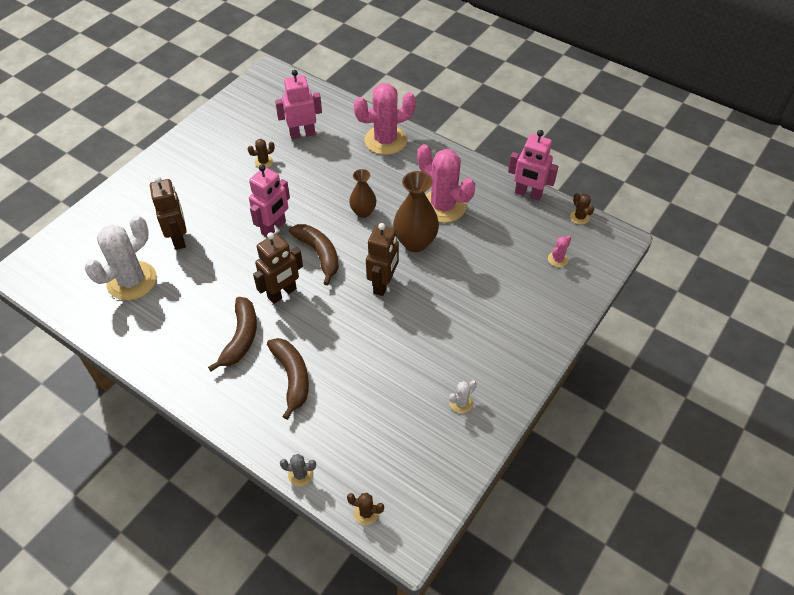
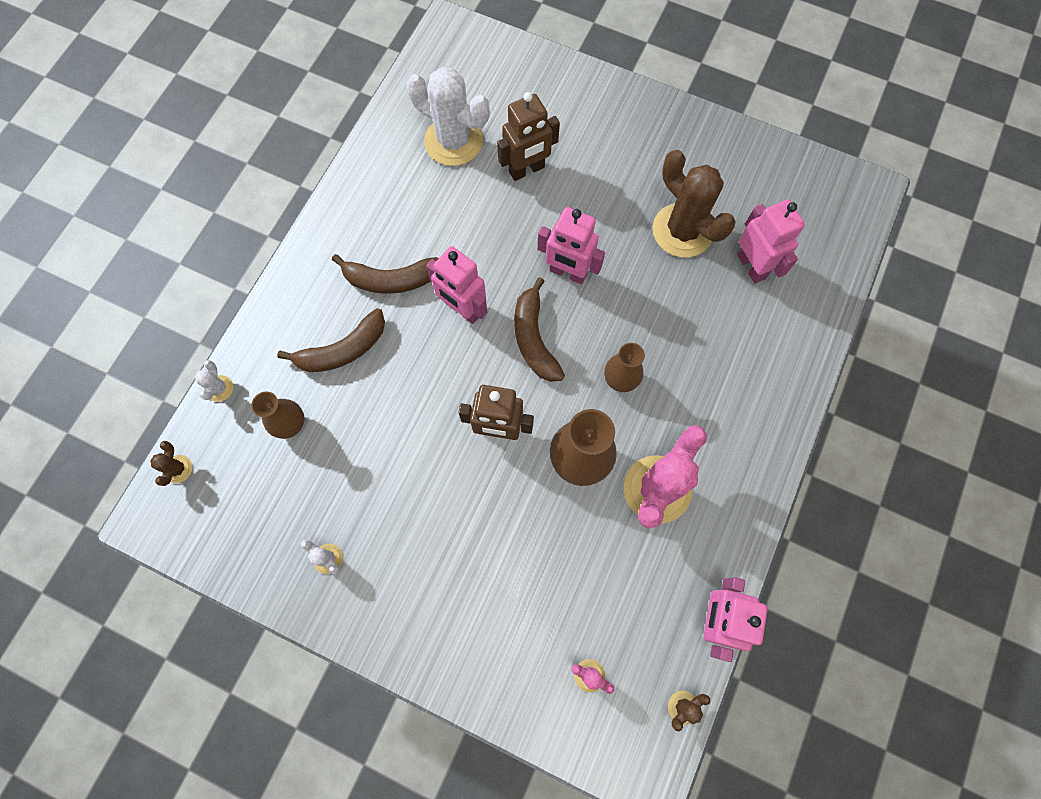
camera: 80 degrees right, 20 degrees up
brown cactus [248,139,275,168] -> brown cactus [653,150,736,257], size x2.36
brown robot [253,232,303,304] -> pink robot [426,246,487,324]
grey cactus [280,454,316,486] -> white cactus [195,360,233,402]
brown banana [289,224,339,285] -> brown banana turned 120 degrees clockwise [514,277,565,382]
pink cactus [354,83,416,155] -> none
none -> brown vase [251,392,304,439]

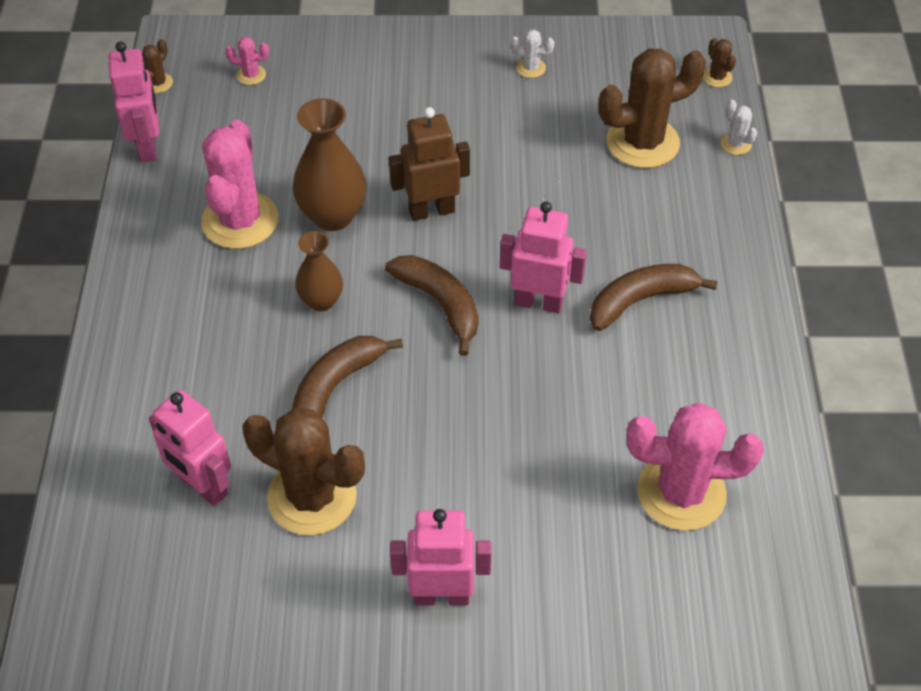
camera: 155 degrees right, 20 degrees down
brown vase [251,392,304,439] -> brown cactus [598,49,706,168]
brown banana [277,308,385,372] -> brown banana moved to [292,336,403,418]
white cactus [406,67,490,166] -> pink cactus [627,403,764,531]
brown robot [497,92,560,181] -> none
pink robot [537,207,605,284] -> pink robot moved to [390,509,492,605]

